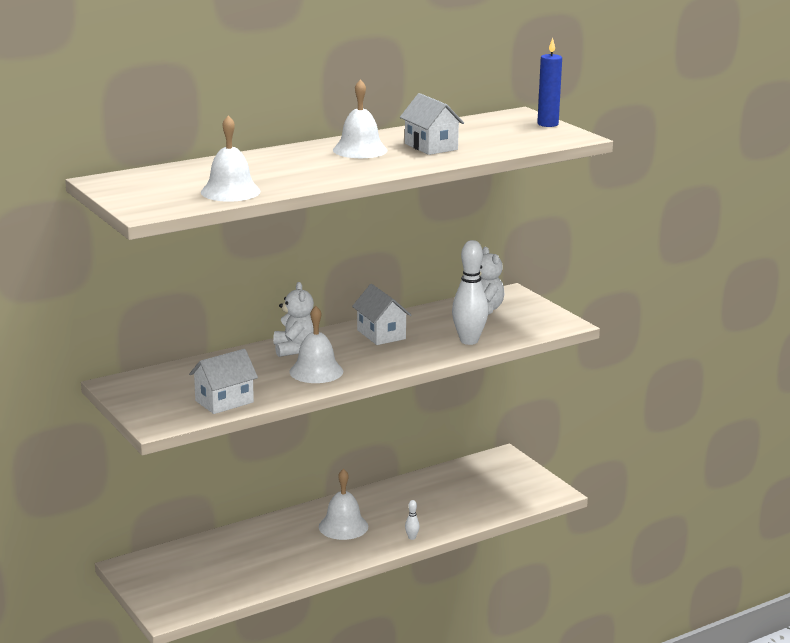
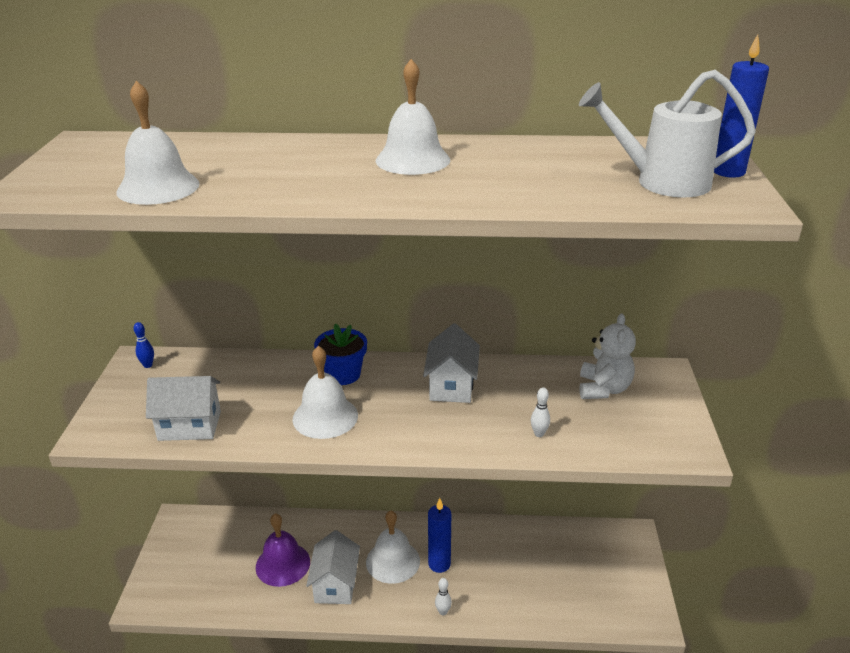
camera: 35 degrees right, 10 degrees up
white teddy bear [273,282,314,357] -> blue flower pot [314,323,367,385]
white house [400,93,464,155] -> white house moved to [306,530,360,604]
white bowling pin [452,240,488,345] -> white bowling pin [531,388,550,437], size x0.41
none -> blue bowling pin [134,322,154,368]
none -> purple bell [256,513,310,587]
none -> blue candle [428,498,451,573]
none -> white watering can [579,70,756,197]

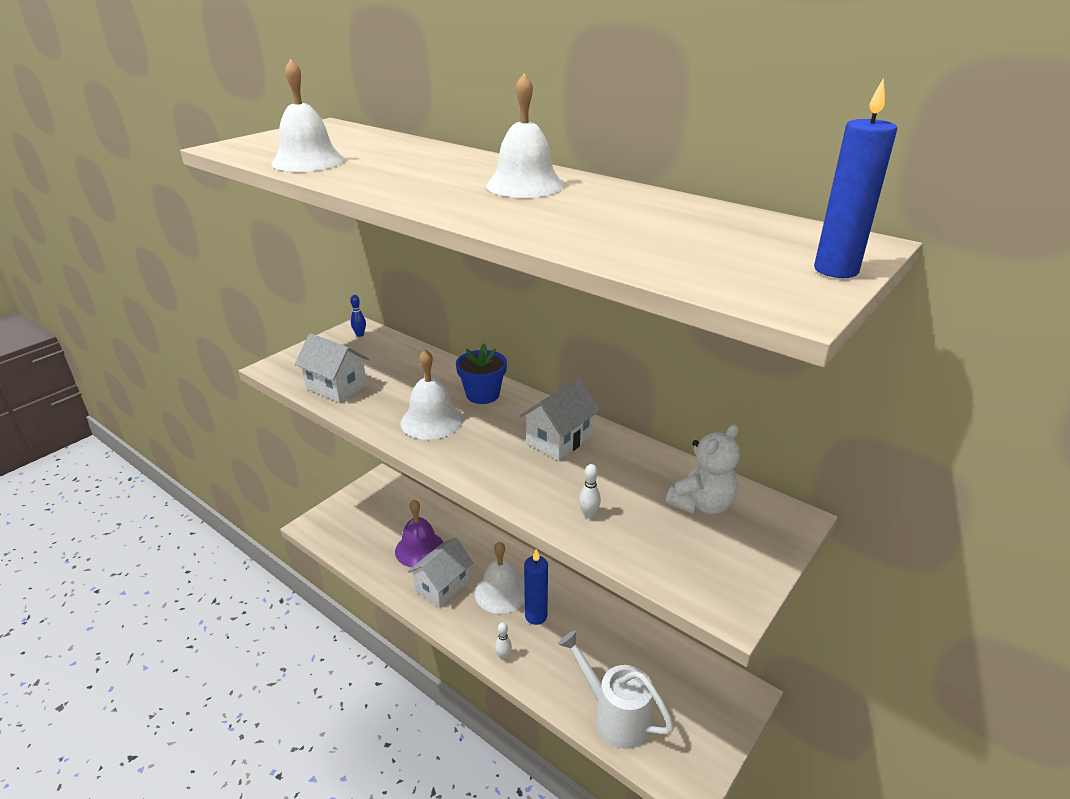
camera: 35 degrees right, 0 degrees up
white watering can [579,70,756,197] -> white watering can moved to [558,630,674,749]

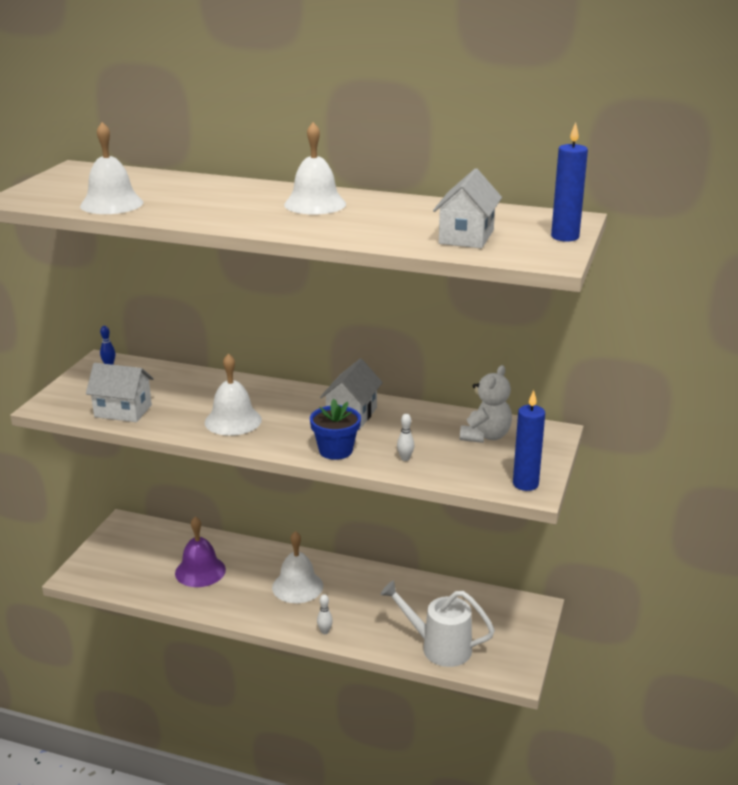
camera: 20 degrees left, 5 degrees down
white house [408,538,473,607] -> white house moved to [433,168,502,248]
blue flower pot [456,344,507,404] -> blue flower pot moved to [310,399,361,460]
blue candle [524,549,548,625] -> blue candle moved to [513,390,545,491]

